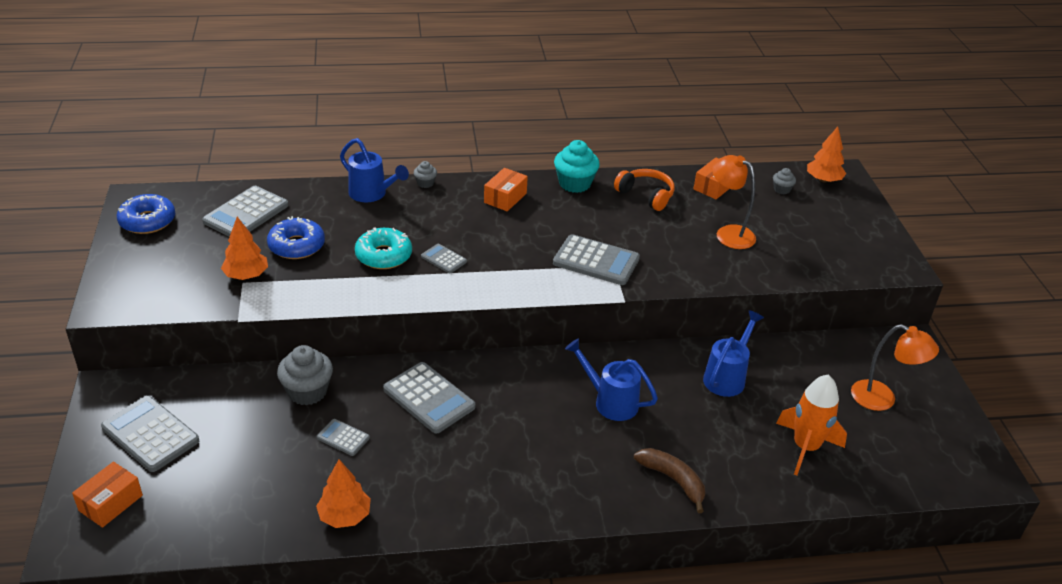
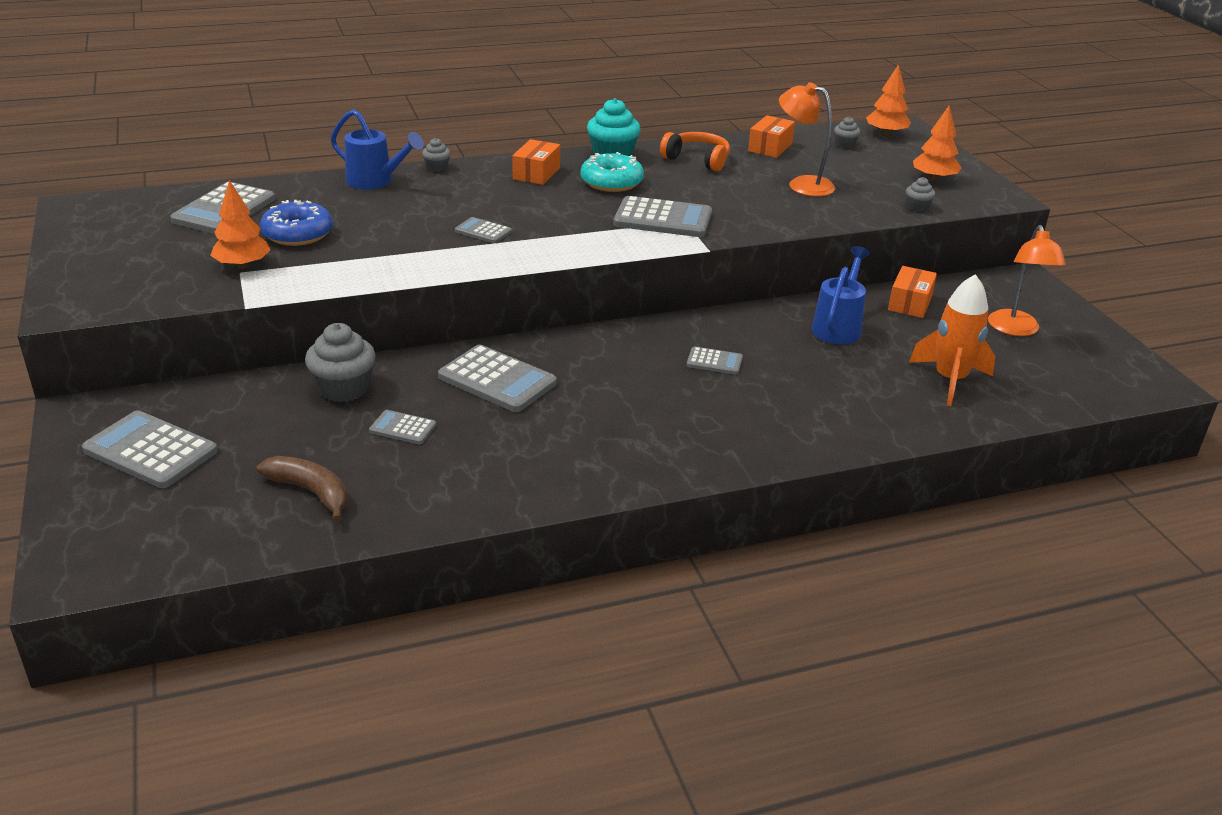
camera: 10 degrees left, 5 degrees down
orange box [72,462,143,528] -> orange box moved to [888,266,937,318]
blue donut [117,194,175,234] -> none
orange tree [316,459,371,528] -> orange tree moved to [913,106,961,181]
turquoise donut [355,228,412,269] -> turquoise donut moved to [581,152,644,192]
blue watering can [565,338,658,421] -> grey calculator [686,347,743,375]
brown banana [634,448,705,513] -> brown banana moved to [257,456,348,522]
orange lamp [851,324,939,411] -> orange lamp turned 75 degrees clockwise [988,225,1066,336]
none -> grey cupcake [906,177,935,212]

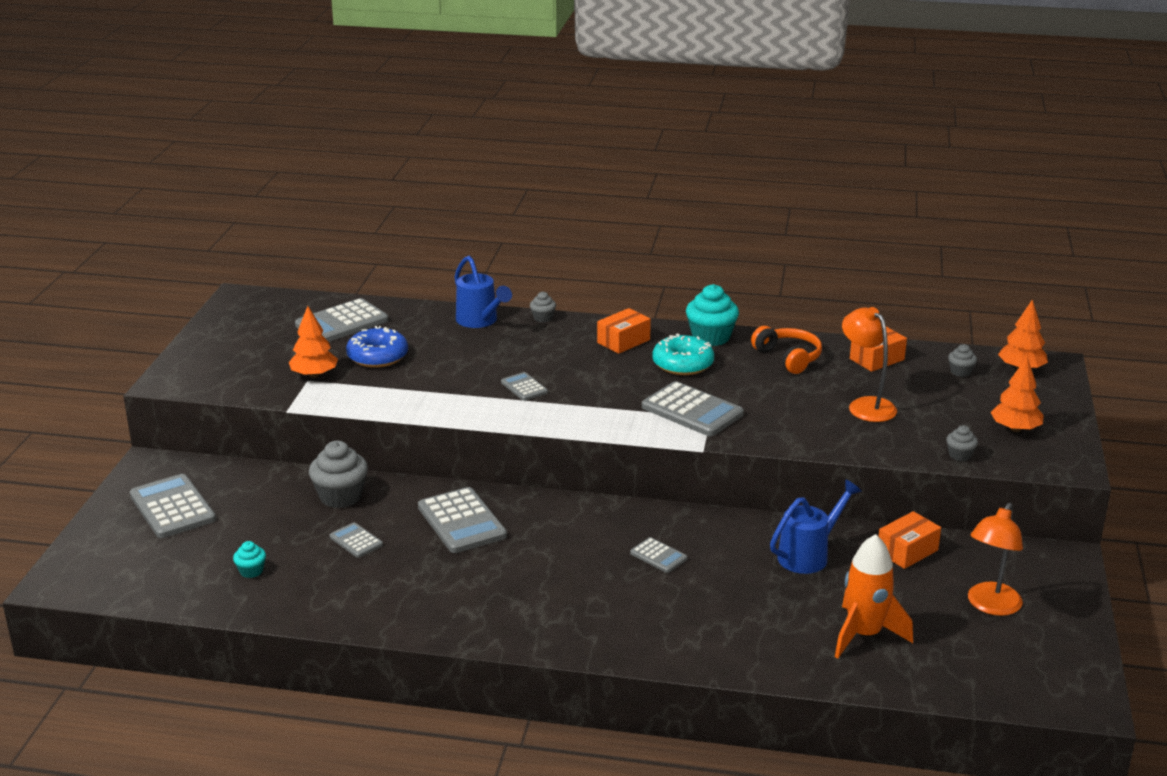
camera: 30 degrees right, 5 degrees down
brown banana [257,456,348,522] -> turquoise cupcake [233,541,266,578]

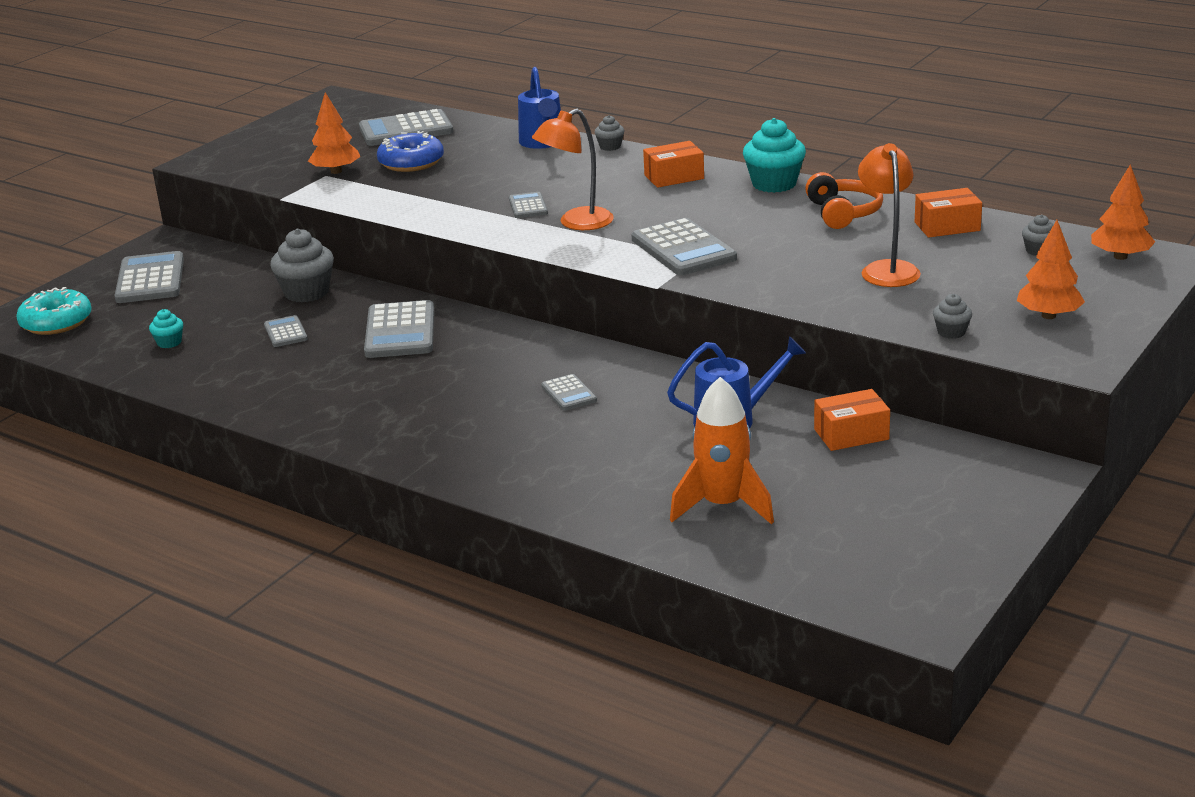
camera: 25 degrees right, 0 degrees up
turquoise donut [652,334,714,375] -> turquoise donut moved to [16,287,92,335]
orange lamp [968,503,1023,616] -> orange lamp moved to [532,109,614,230]

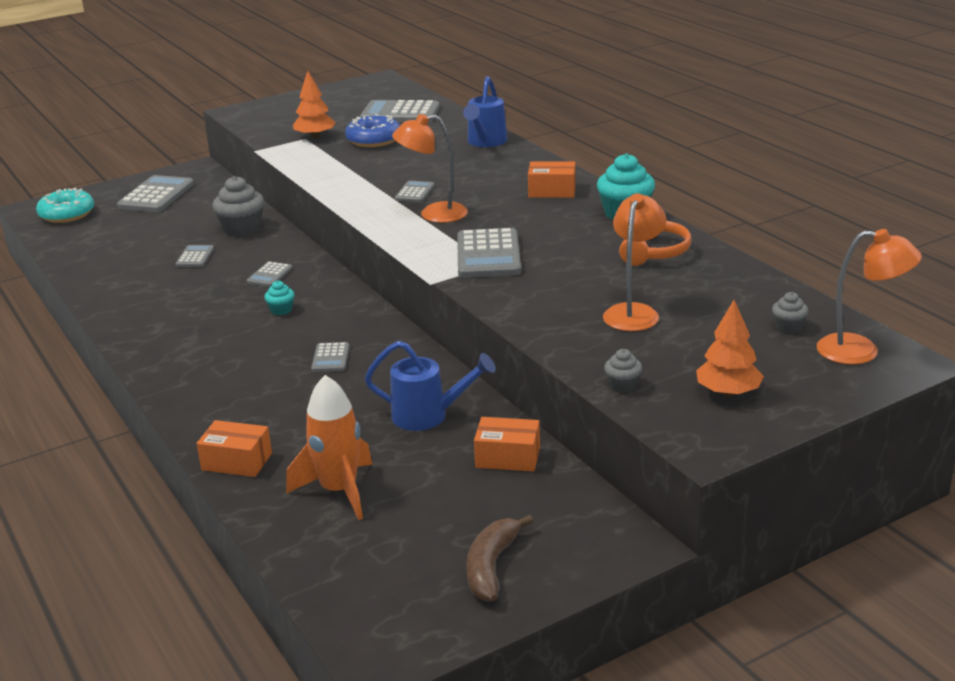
camera: 25 degrees right, 0 degrees up
turquoise cupcake [149,309,183,348] -> turquoise cupcake moved to [264,281,295,315]
grey calculator [364,300,434,358] -> grey calculator [246,261,293,287], size x0.52
grey cupcake [595,115,625,151] -> none
orange box [915,188,982,238] -> orange box moved to [196,420,272,477]
orange tree [1091,164,1155,260] -> orange lamp [816,229,922,364]
none -> brown banana [466,515,533,601]

